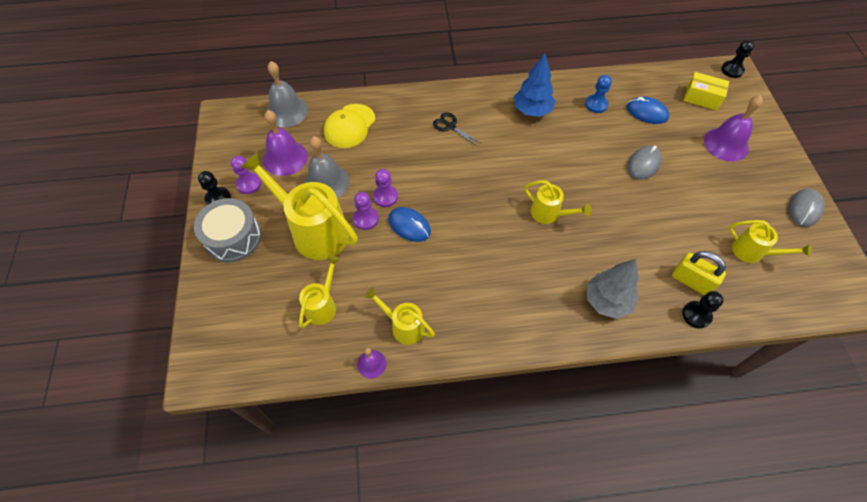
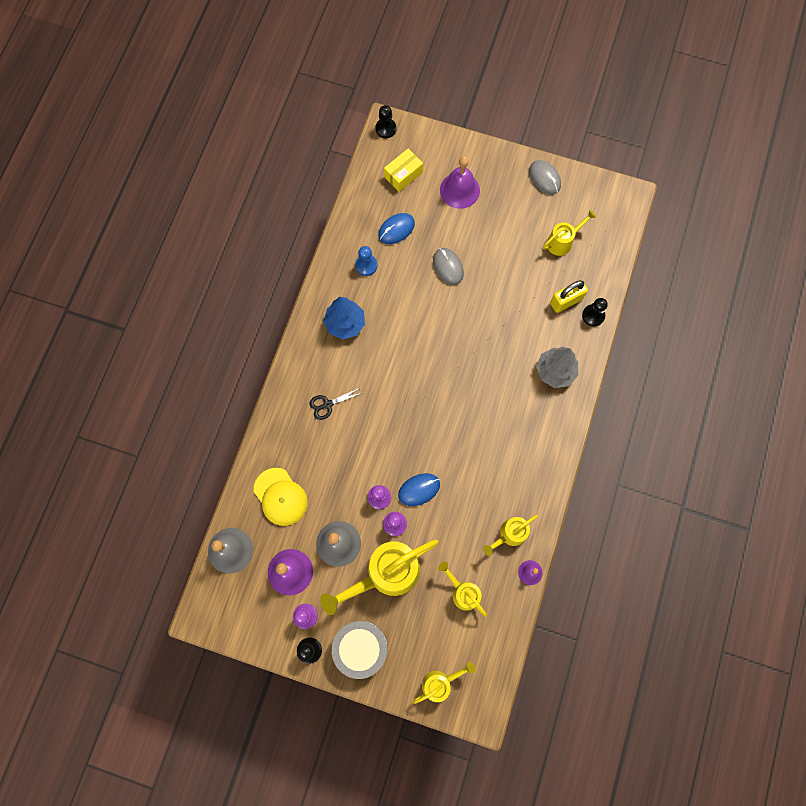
camera: 65 degrees left, 15 degrees up
yellow watering can [524,180,591,224] -> yellow watering can moved to [413,662,475,704]

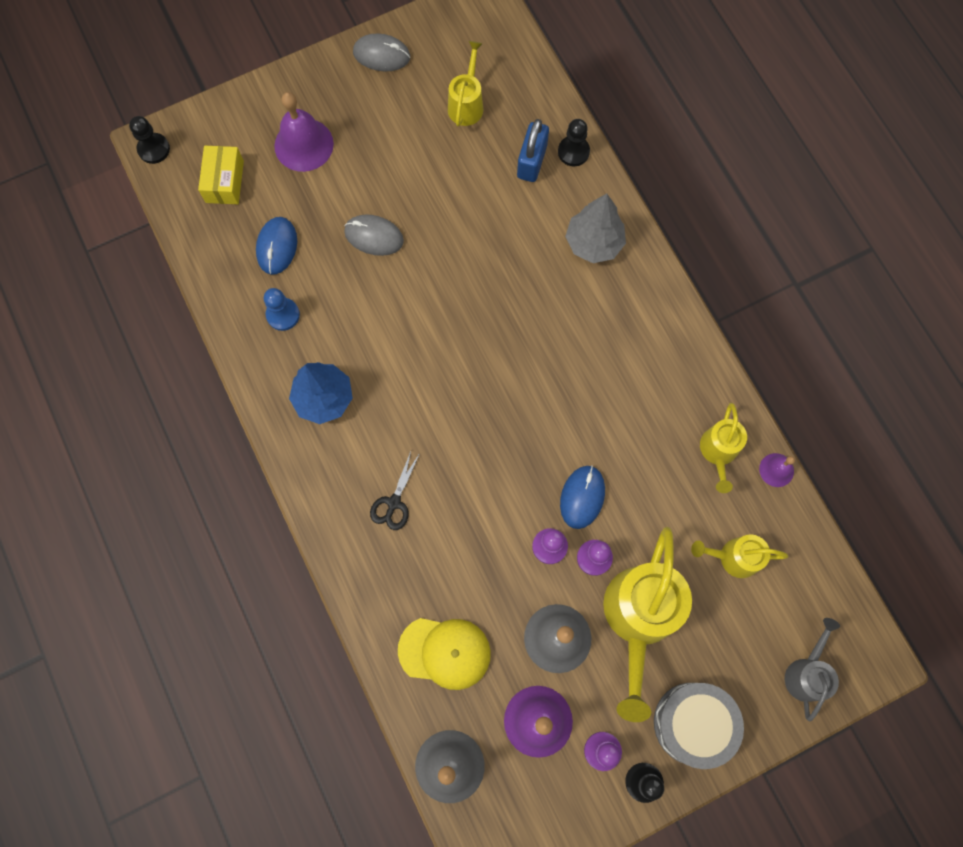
camera: 45 degrees left, 0 degrees up
yellow watering can [413,662,475,704] -> grey watering can [785,618,840,721]
yellow padlock [550,280,588,313] -> blue padlock [517,119,549,182]

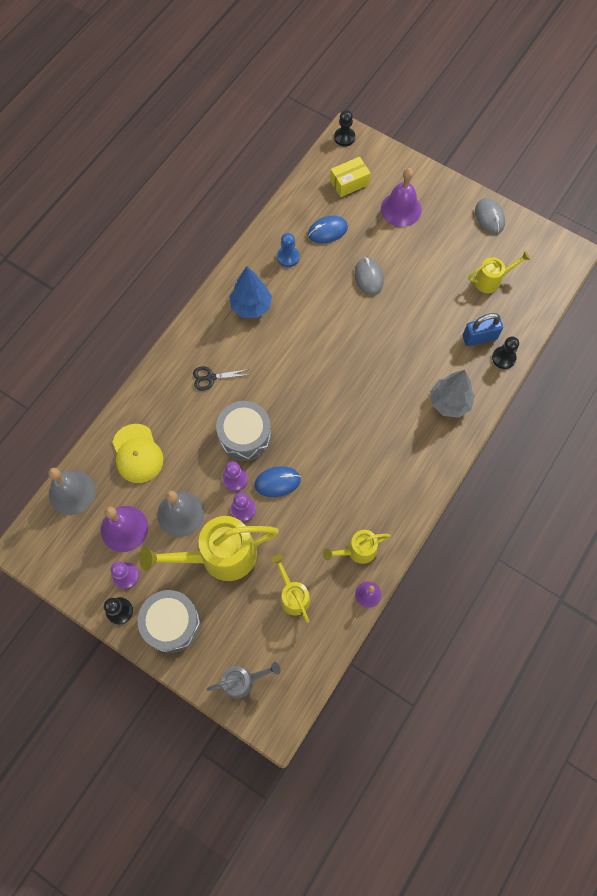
camera: 60 degrees right, 5 degrees down
none -> grey drum [216,401,271,461]

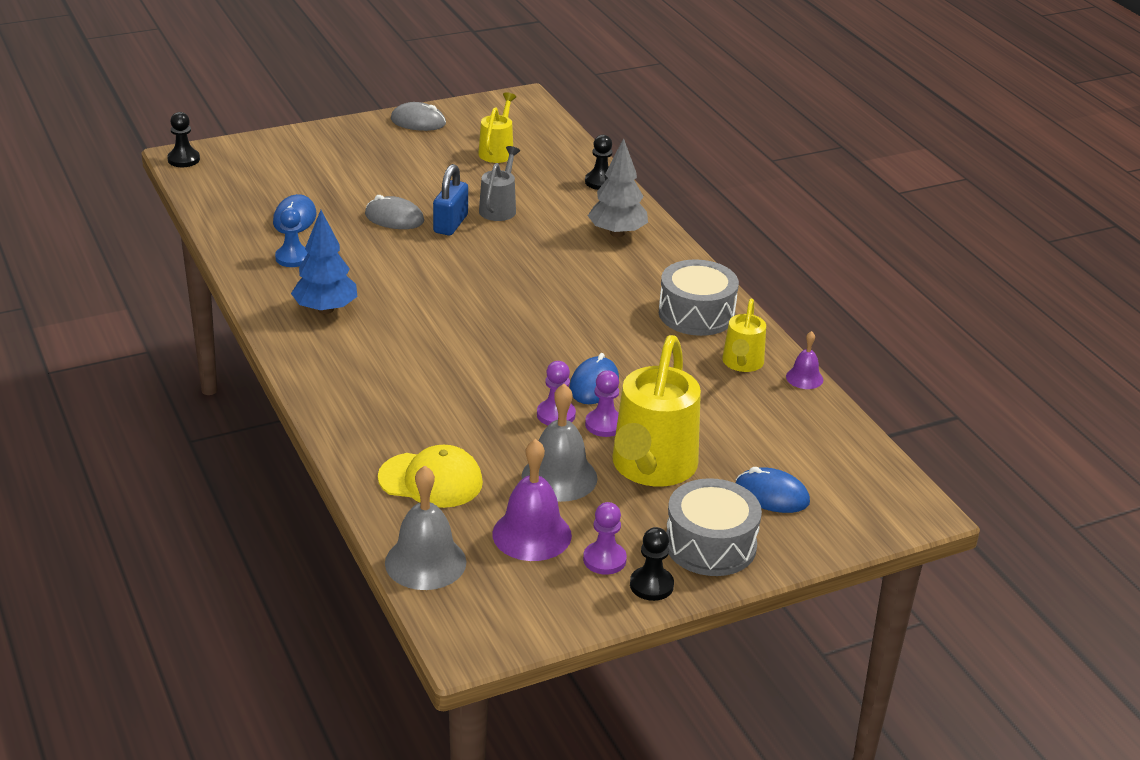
camera: 60 degrees left, 35 degrees down
black scissors [193,366,249,391] -> none
grey watering can [207,662,280,699] -> grey watering can moved to [479,146,520,221]
grey drum [216,401,271,461] -> grey drum moved to [659,259,739,336]
yellow watering can [271,555,310,623] -> none
yellow box [330,157,371,197] -> none
purple bell [381,168,422,227] -> none
blue padlock [463,313,503,346] -> blue padlock moved to [433,164,468,236]
none -> blue mouse [736,467,810,513]

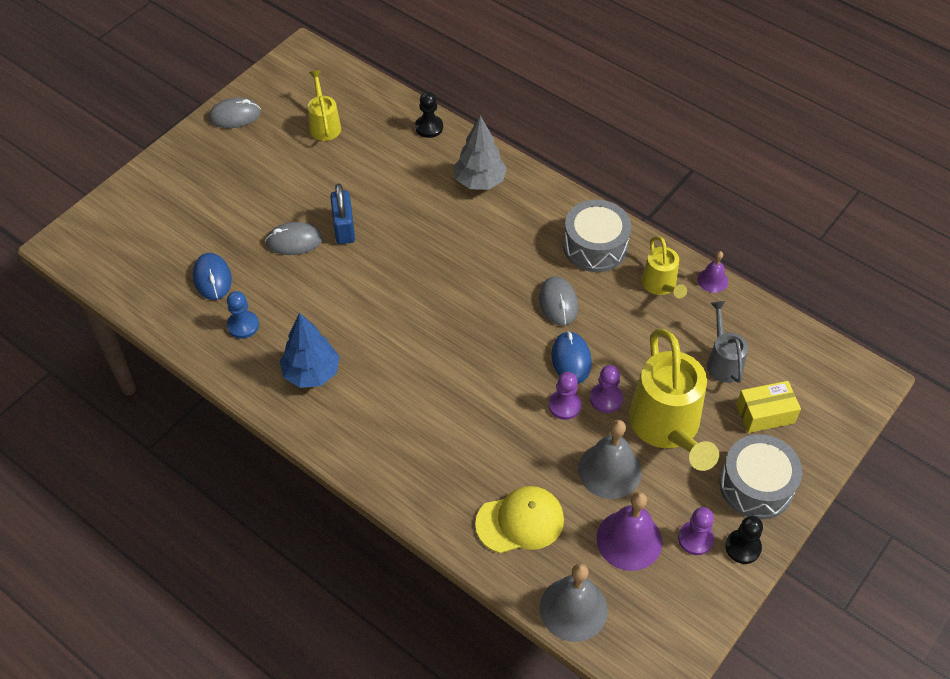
camera: 25 degrees left, 20 degrees up
black pawn [167,112,200,167] -> none
grey watering can [479,146,520,221] -> grey watering can moved to [707,301,748,383]
blue mouse [736,467,810,513] -> yellow box [736,381,801,433]
none -> grey mouse [539,276,578,326]

